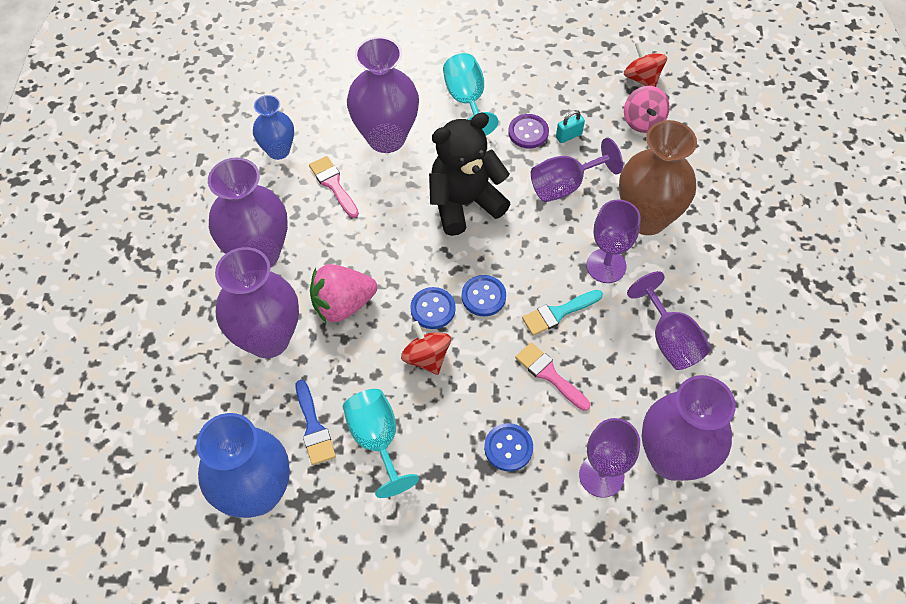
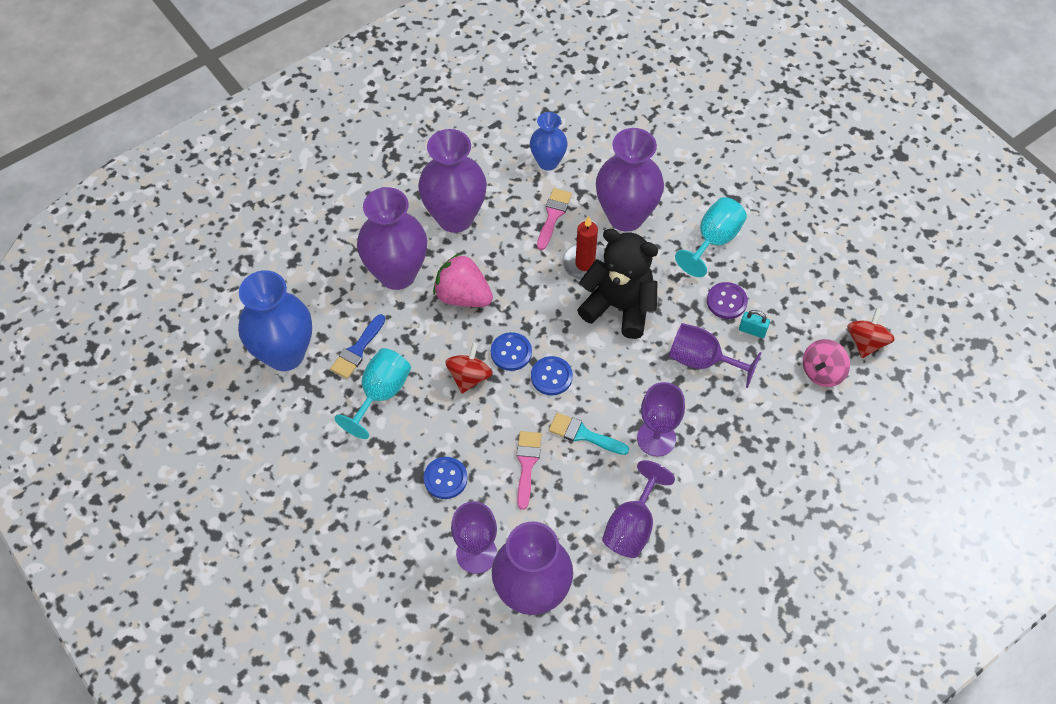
camera: 50 degrees right, 0 degrees up
brown vase [619,120,697,235] -> none
none -> red candle [562,216,604,280]

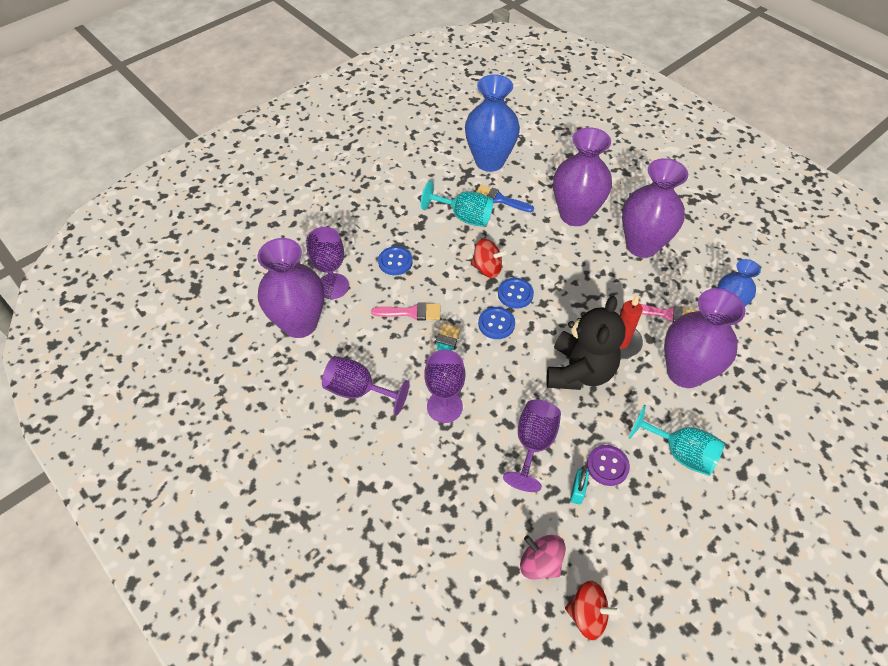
camera: 85 degrees right, 5 degrees down
pink strawberry [433,253,493,307] -> none

